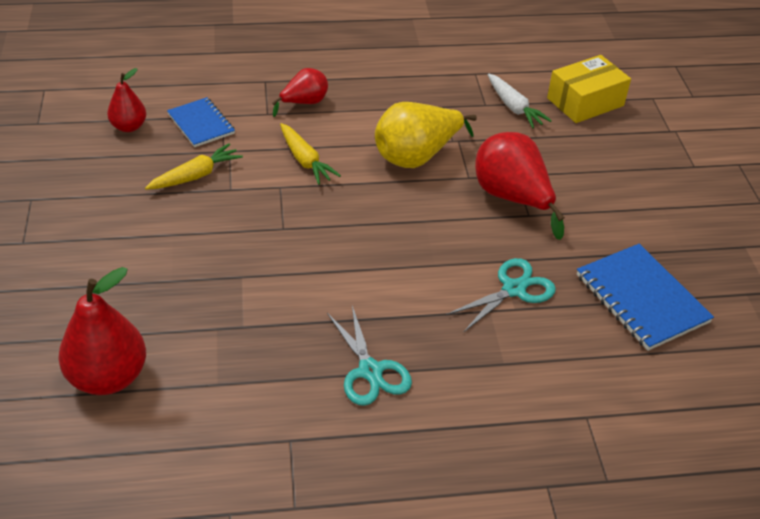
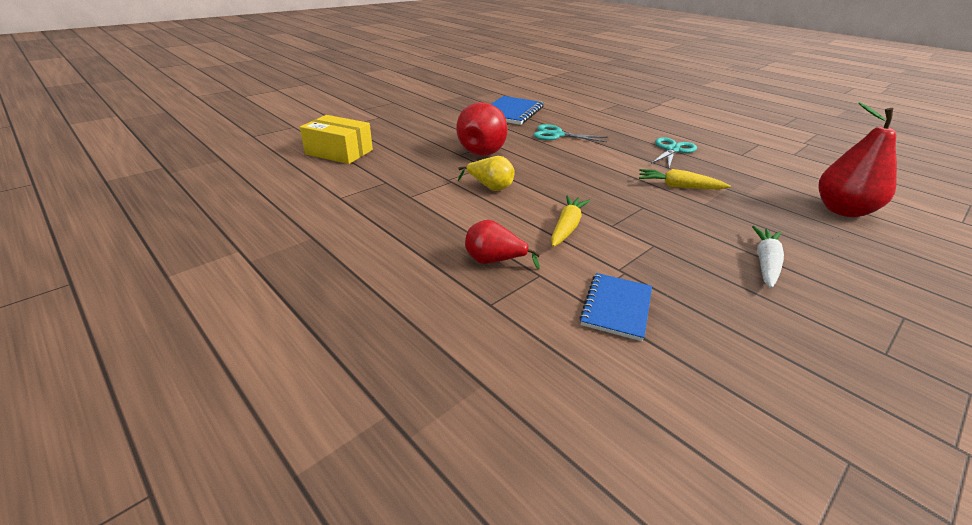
camera: 125 degrees left, 10 degrees down
red pear [107,68,146,132] -> none
yellow carrot [145,143,243,190] -> yellow carrot moved to [639,169,731,190]
yellow pear [375,102,477,168] -> yellow pear [458,156,515,191], size x0.58
white carrot [488,74,552,128] -> white carrot moved to [752,226,784,288]

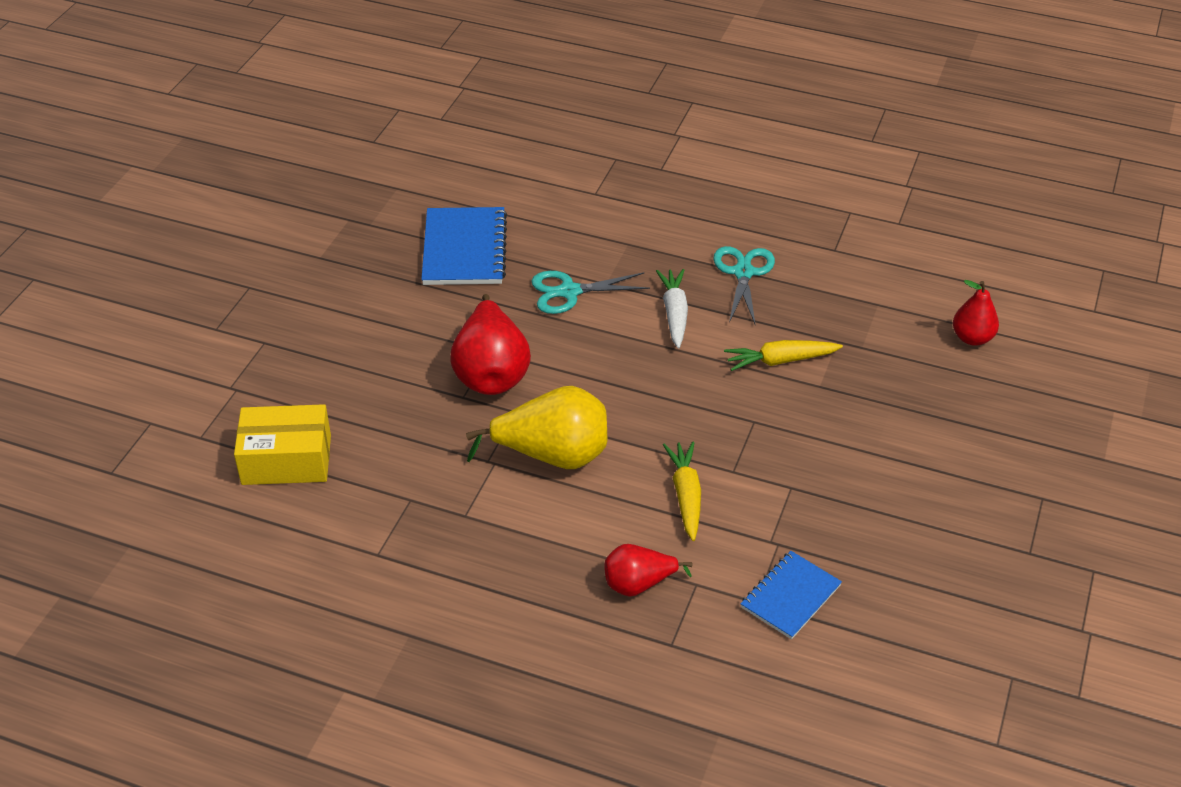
camera: 25 degrees left, 10 degrees up
yellow pear [458,156,515,191] -> yellow pear [466,386,607,469], size x1.71
blue notebook [579,273,652,341] -> blue notebook turned 45 degrees clockwise [740,551,842,639]
white carrot [752,226,784,288] -> white carrot moved to [656,269,688,348]
red pear [818,102,897,217] -> red pear [953,280,999,346], size x0.58

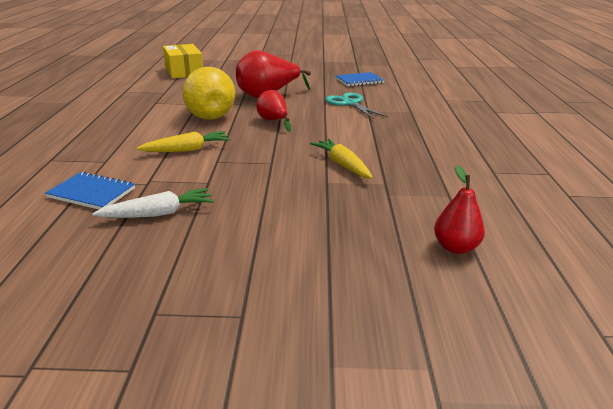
camera: 70 degrees right, 15 degrees down
blue notebook [421,207,507,285] -> blue notebook [336,72,384,86], size x0.64
red pear [604,544,693,597] -> red pear moved to [256,90,291,132]
white carrot [656,269,688,348] -> white carrot moved to [92,188,214,218]
turquoise scissors [713,246,775,324] -> none

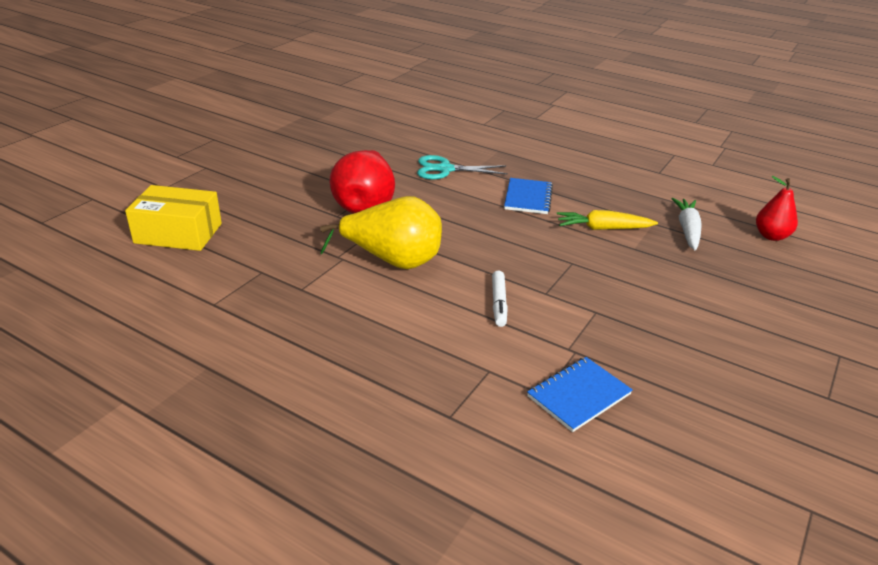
camera: 60 degrees left, 5 degrees up
white carrot [92,188,214,218] -> white carrot moved to [671,198,702,250]
yellow carrot [137,131,231,152] -> white marker [492,271,508,327]
red pear [256,90,291,132] -> none
blue notebook [336,72,384,86] -> blue notebook moved to [504,178,553,214]

